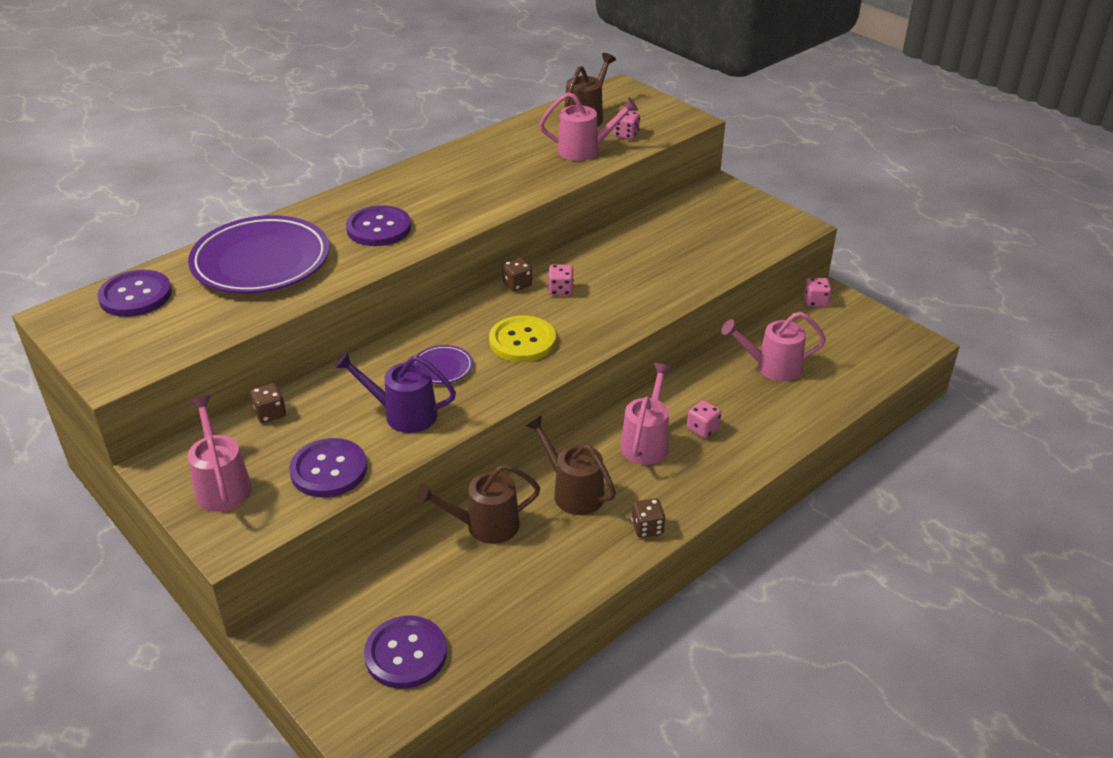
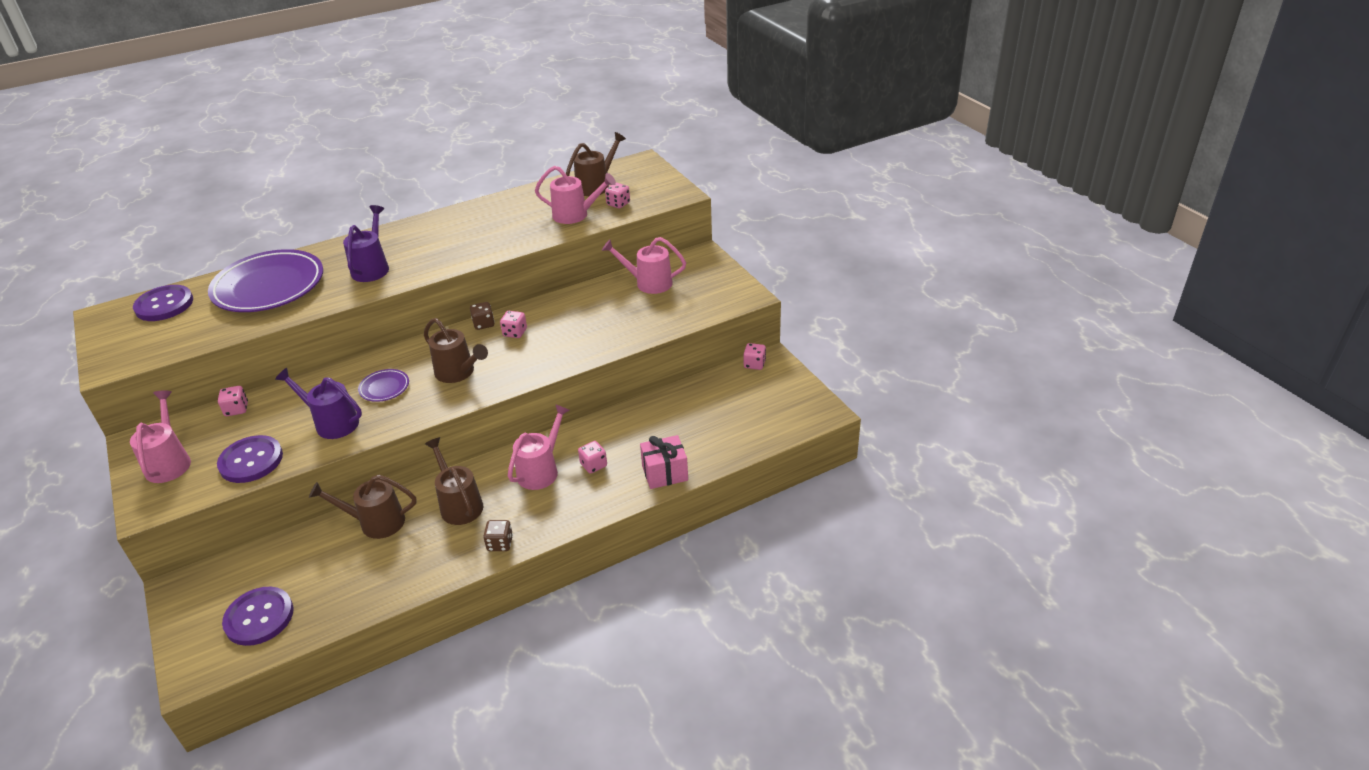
camera: 15 degrees right, 0 degrees up
brown dice [250,383,286,423] -> pink dice [218,386,248,416]
purple button [346,206,411,246] -> purple watering can [343,205,389,282]
yellow button [489,316,556,362] -> brown watering can [424,318,488,383]
pink watering can [721,312,826,381] -> pink watering can moved to [602,237,686,294]
none -> pink gift [640,435,688,489]

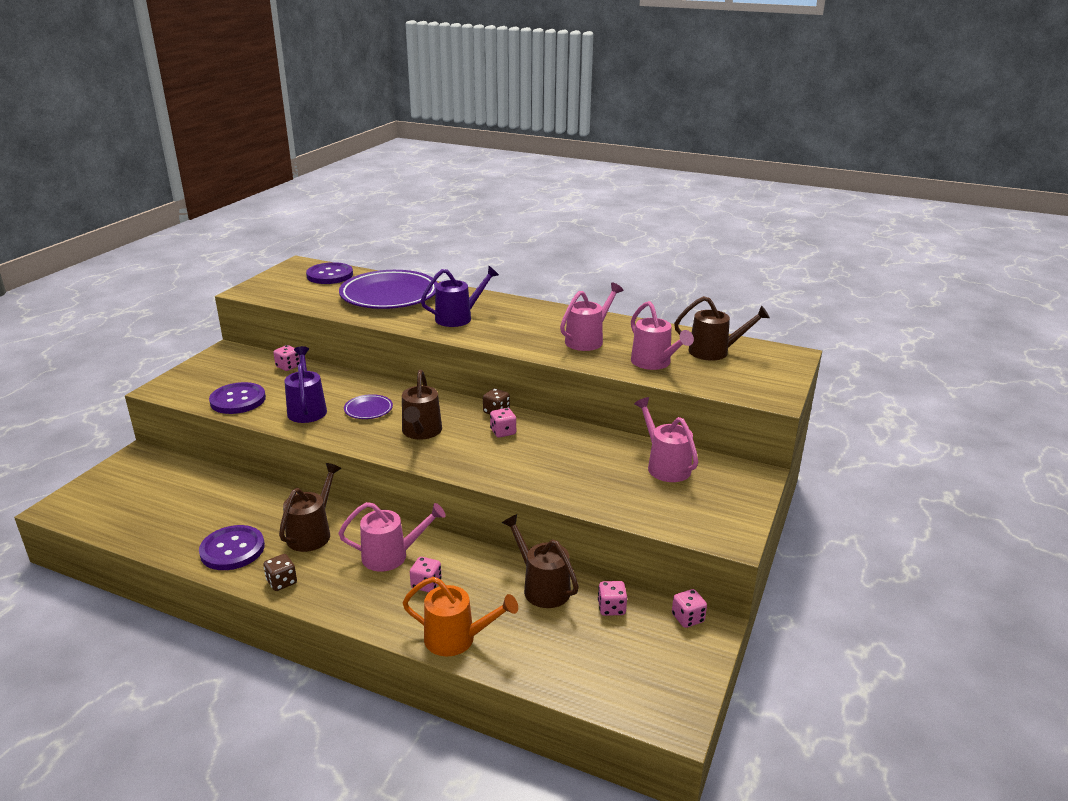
camera: 50 degrees right, 10 degrees down
pink watering can [130,391,191,483] -> pink watering can moved to [560,283,623,351]
purple button [222,587,294,646] -> purple button moved to [199,525,265,570]
brown watering can [309,475,416,539] -> brown watering can moved to [502,514,579,608]
pink dice [605,183,630,209] -> pink dice moved to [598,581,627,616]
pink gift [640,435,688,489] -> orange watering can [402,577,518,656]

